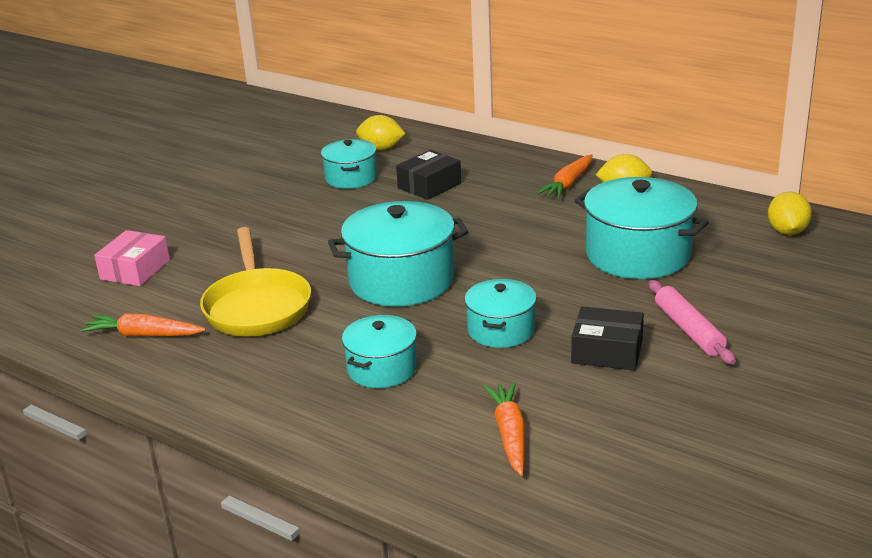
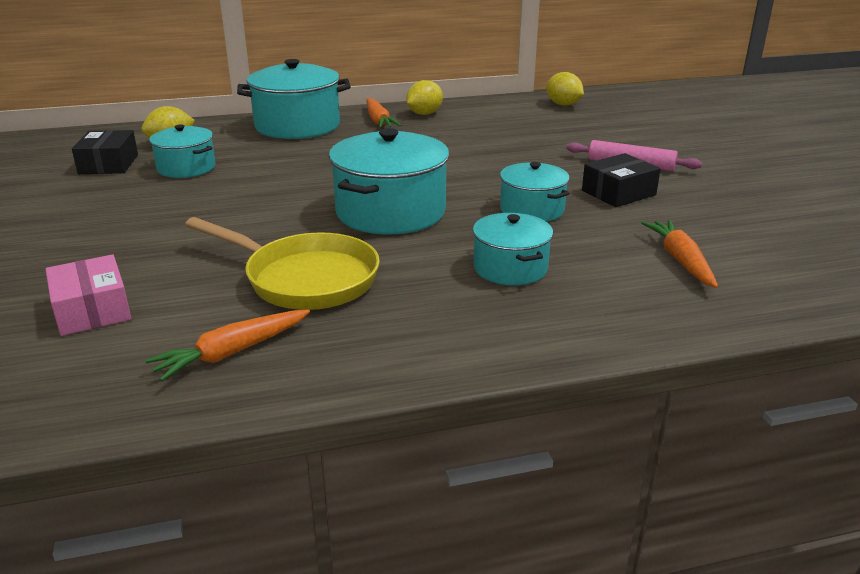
camera: 50 degrees left, 0 degrees up
black box [396,150,461,200] -> black box moved to [72,130,138,174]
orange carrot [483,382,525,476] -> orange carrot turned 45 degrees clockwise [641,220,718,288]
turquoise pot [574,177,709,279] -> turquoise pot moved to [237,59,351,139]

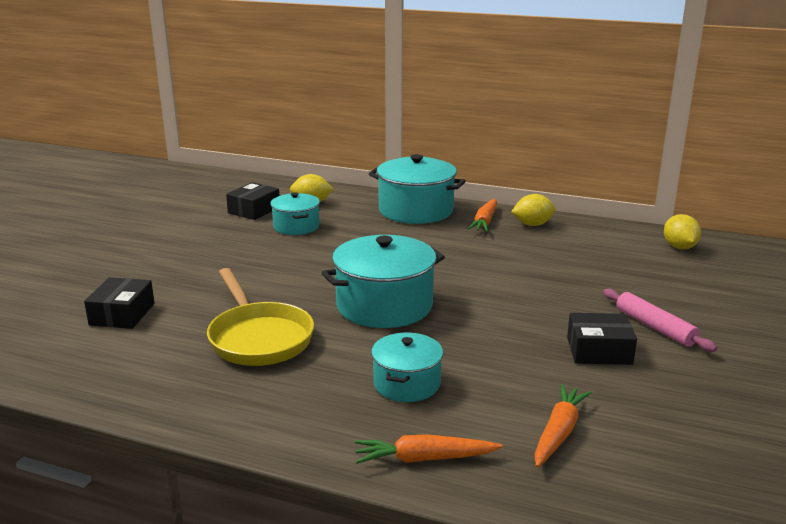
camera: 35 degrees right, 5 degrees down
pink box [45,254,131,336] -> black box [84,277,155,329]
orange carrot [145,309,310,381] -> orange carrot moved to [355,434,503,464]
turquoise pot [500,162,570,222] -> none

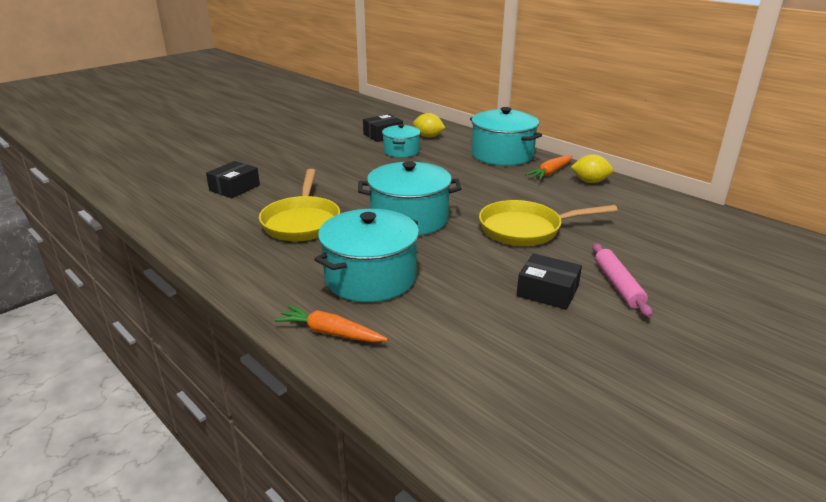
camera: 25 degrees right, 5 degrees up
turquoise pot [371,333,443,402] -> turquoise pot [314,209,419,302], size x1.70
orange carrot [534,384,592,467] -> none
yellow lemon [664,214,701,249] -> none
none -> yellow pan [479,200,618,246]

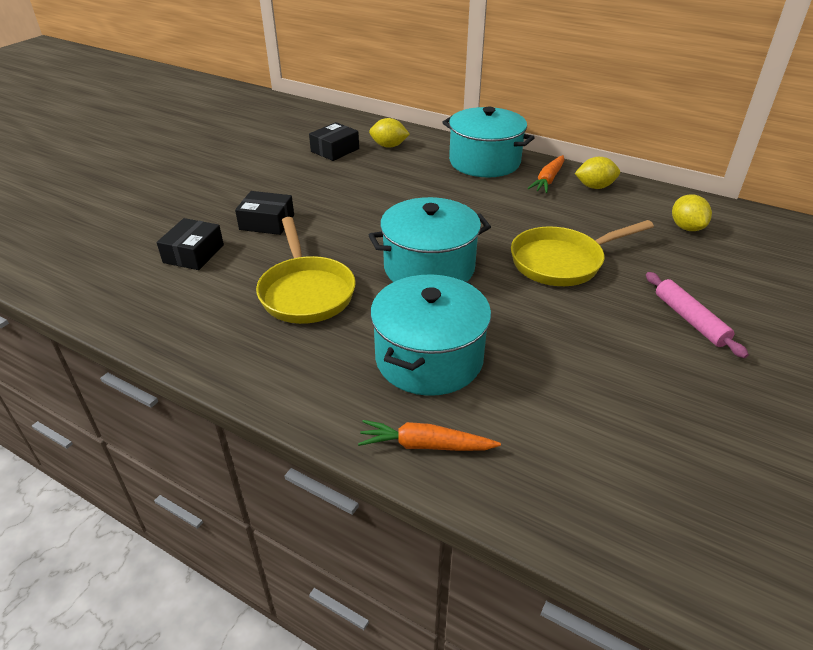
camera: 15 degrees left, 10 degrees up
turquoise pot [382,124,421,158] -> none
black box [517,253,582,310] -> black box moved to [235,191,294,235]
none -> yellow lemon [672,194,712,231]

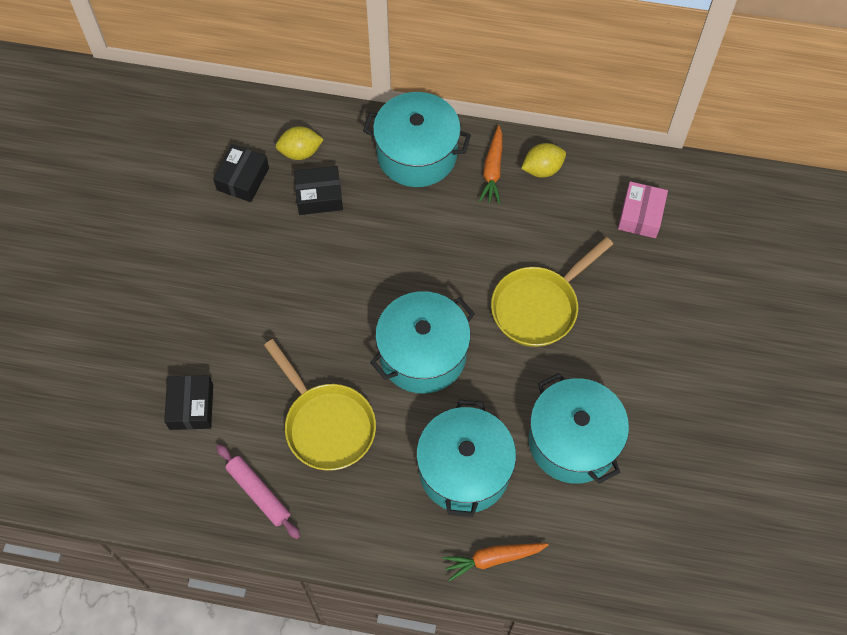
camera: 20 degrees left, 25 degrees up
black box [235,191,294,235] -> black box moved to [294,166,343,215]
pink rolling pin [646,272,749,358] -> pink rolling pin moved to [216,444,300,539]
yellow lemon [672,194,712,231] -> pink box [618,181,668,238]
none -> turquoise pot [529,373,629,484]

